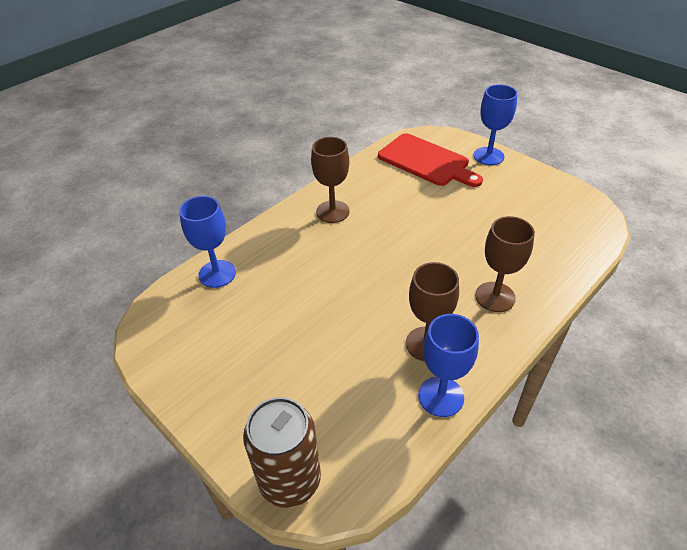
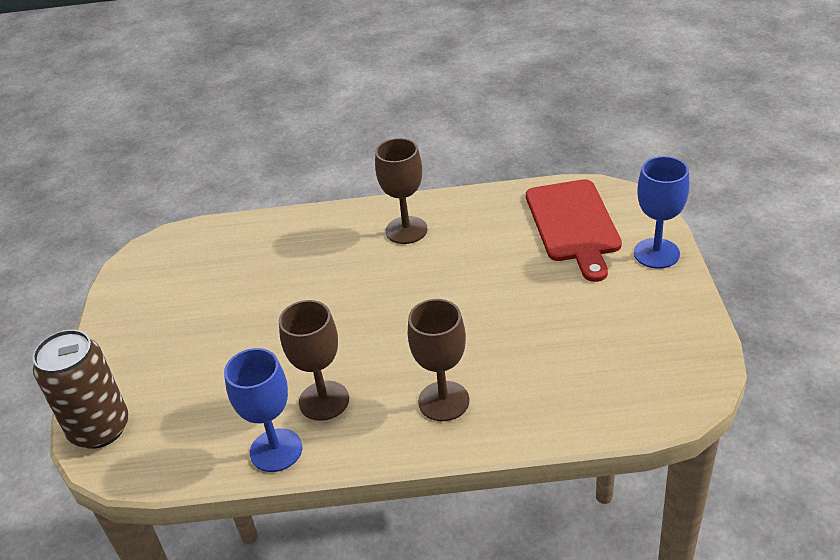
camera: 45 degrees right, 5 degrees down
blue goblet [179,196,236,288] -> none

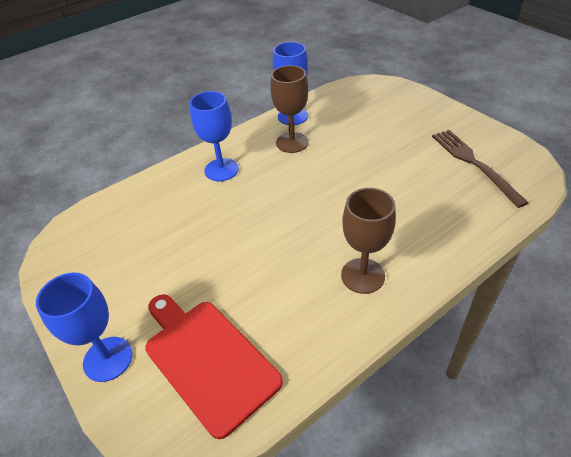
camera: 145 degrees right, 5 degrees up
brown can [32,330,129,449] -> none
brown goblet [408,299,470,421] -> blue goblet [189,91,239,181]
none -> brown fork [432,130,529,208]

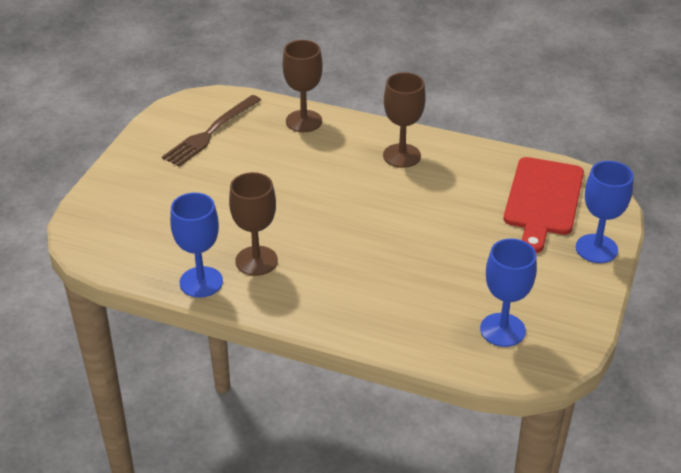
camera: 125 degrees left, 5 degrees down
blue goblet [189,91,239,181] -> blue goblet moved to [480,238,537,347]
none -> brown goblet [283,40,323,132]

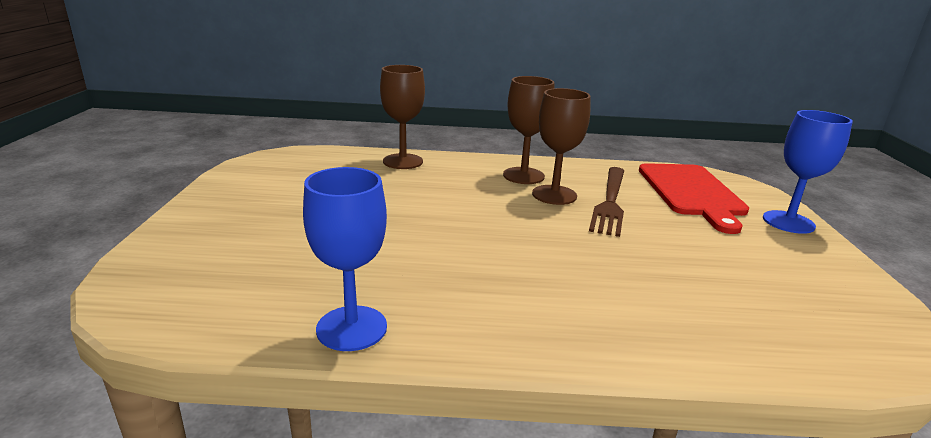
camera: 20 degrees left, 15 degrees down
brown fork [162,95,261,167] -> brown fork moved to [589,167,624,237]
brown goblet [229,172,278,276] -> brown goblet moved to [532,88,591,205]
blue goblet [480,238,537,347] -> none

